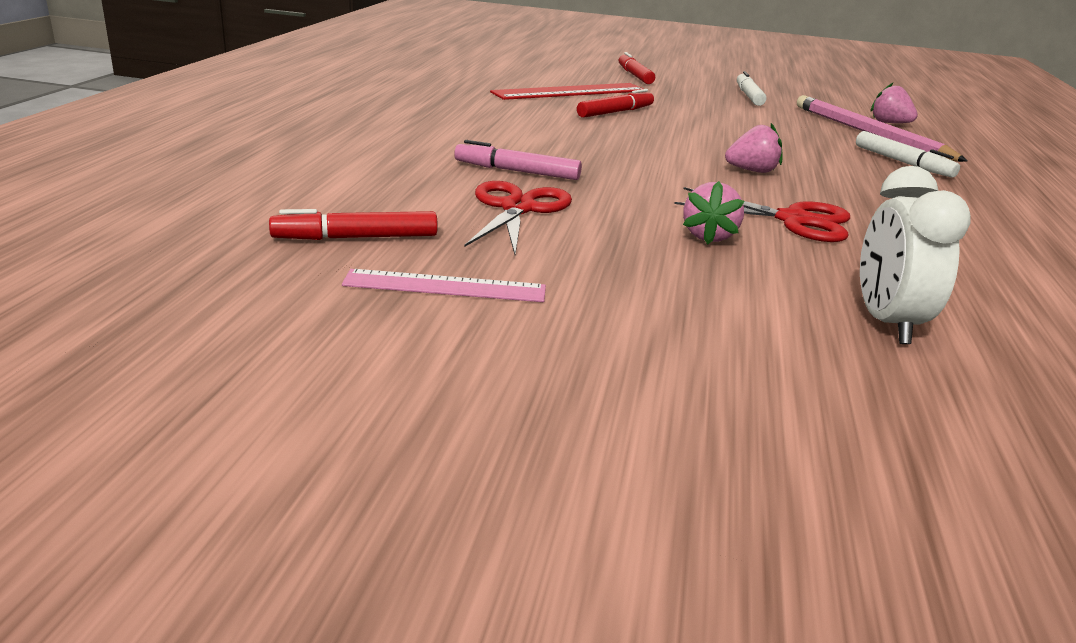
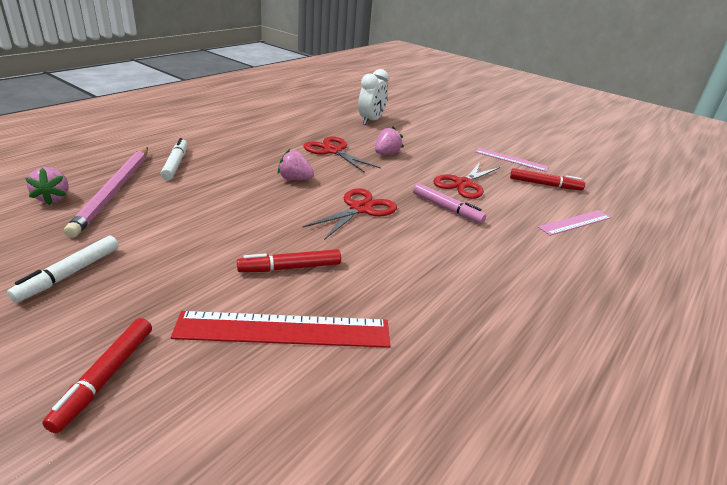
camera: 155 degrees left, 5 degrees up
none -> red scissors [303,188,397,240]
none -> pink ruler [538,210,611,236]

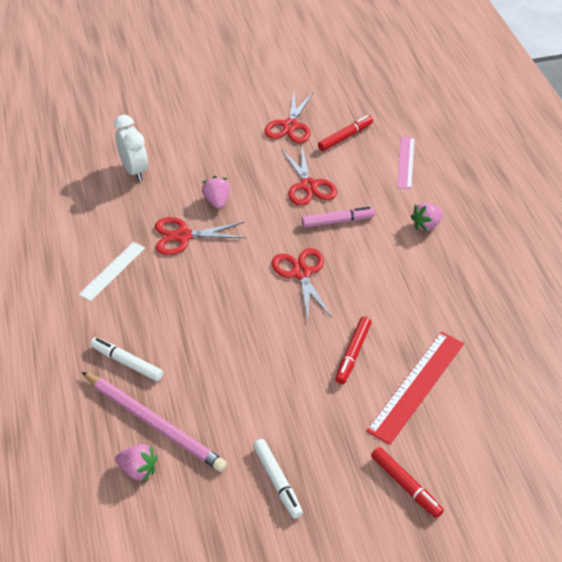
camera: 50 degrees left, 15 degrees up
pink strawberry [278,149,314,180] -> pink strawberry moved to [411,202,444,232]
pink ruler [475,148,549,172] -> red scissors [264,91,313,143]
none -> white ruler [79,242,145,301]

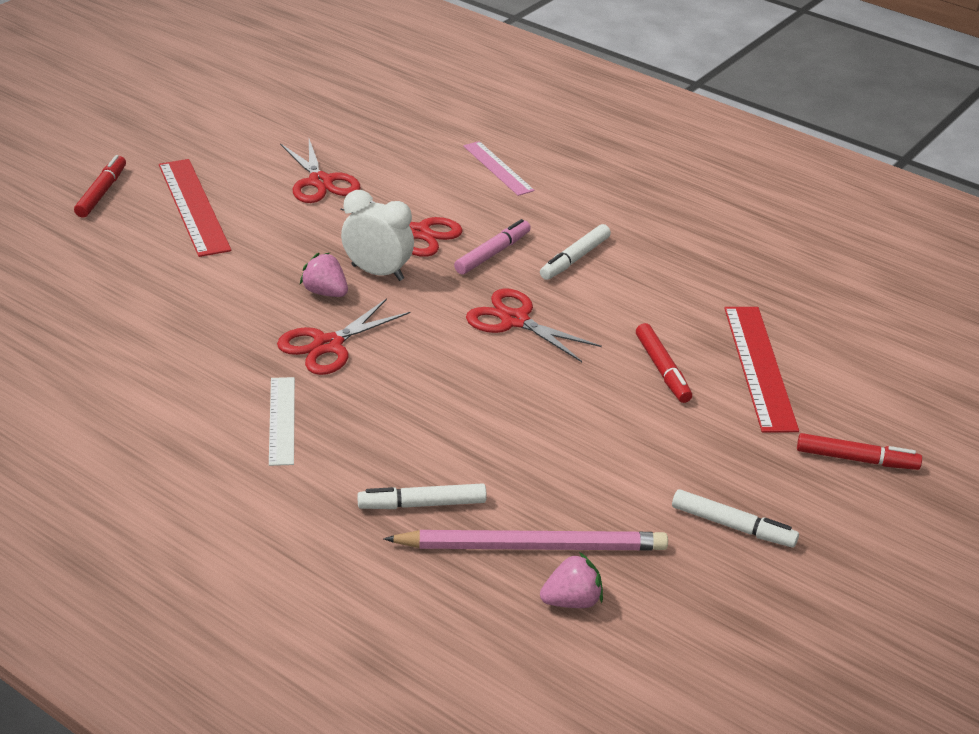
camera: 40 degrees left, 10 degrees down
white clock [114,115,148,181] -> white clock moved to [341,190,414,281]
red marker [318,115,373,151] -> red marker moved to [74,155,126,218]
pink strawberry [411,202,444,232] -> none
none -> red ruler [159,159,231,257]
none -> white marker [540,224,611,280]

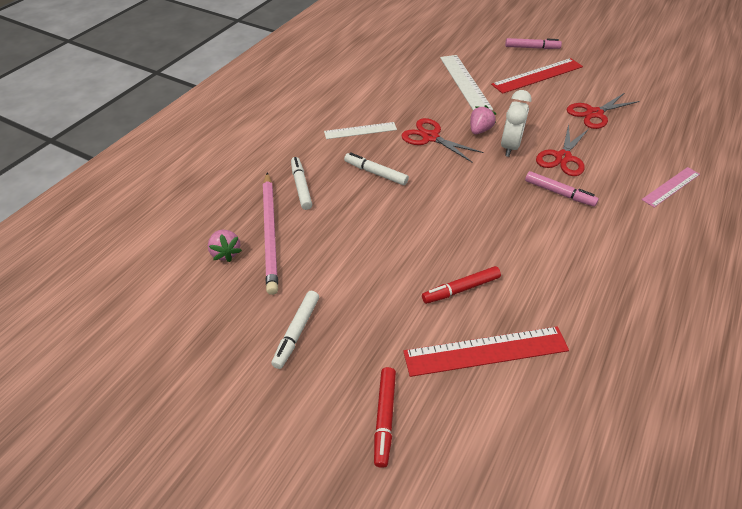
camera: 85 degrees right, 10 degrees up
red marker [74,155,126,218] -> pink marker [505,38,562,49]
red scissors [466,289,602,362] -> none
white marker [540,224,611,280] -> white marker moved to [344,152,409,185]
none -> white ruler [440,55,493,110]

